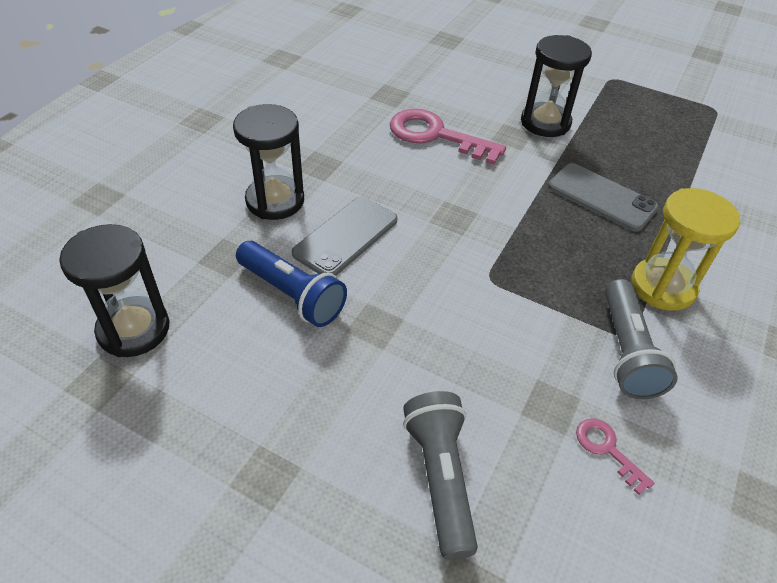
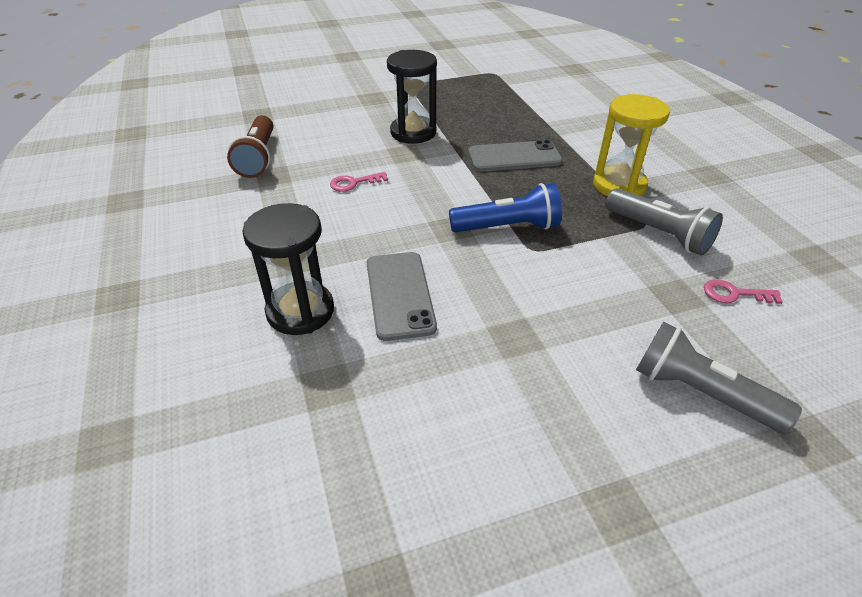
camera: 45 degrees left, 5 degrees down
black hourglass [59,224,169,357] -> none
blue flashlight [236,241,347,327] -> blue flashlight moved to [449,183,562,232]
pink key [390,109,506,165] -> pink key [330,172,388,192], size x0.48
none -> brown flashlight [227,115,274,178]

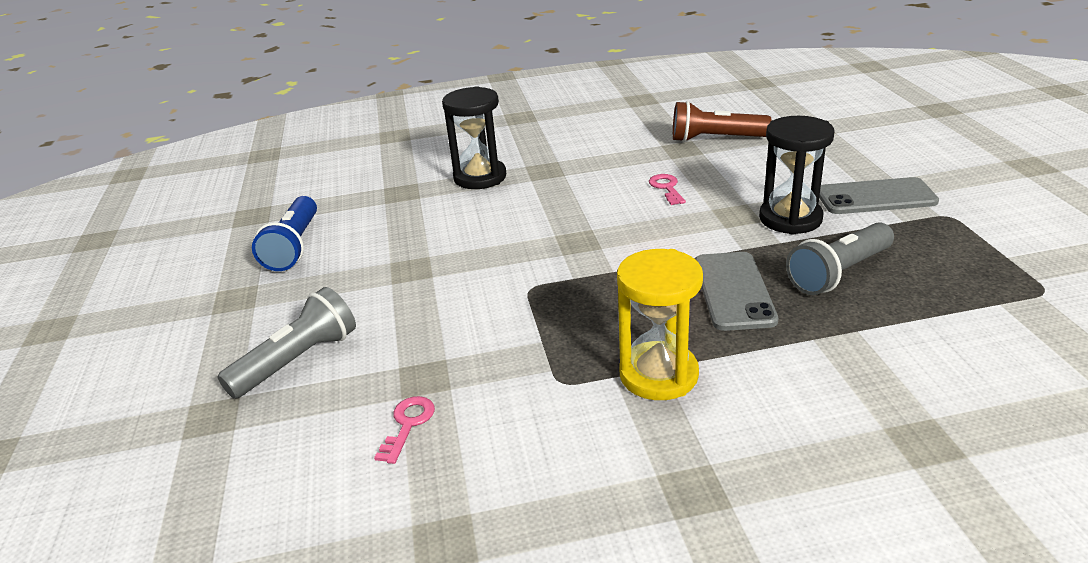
camera: 100 degrees right, 10 degrees down
grey phone [367,252,437,341] -> grey phone moved to [819,177,939,214]
blue flashlight [449,183,562,232] -> blue flashlight moved to [252,196,317,271]
grey flashlight [606,188,723,256] -> grey flashlight moved to [786,222,894,295]

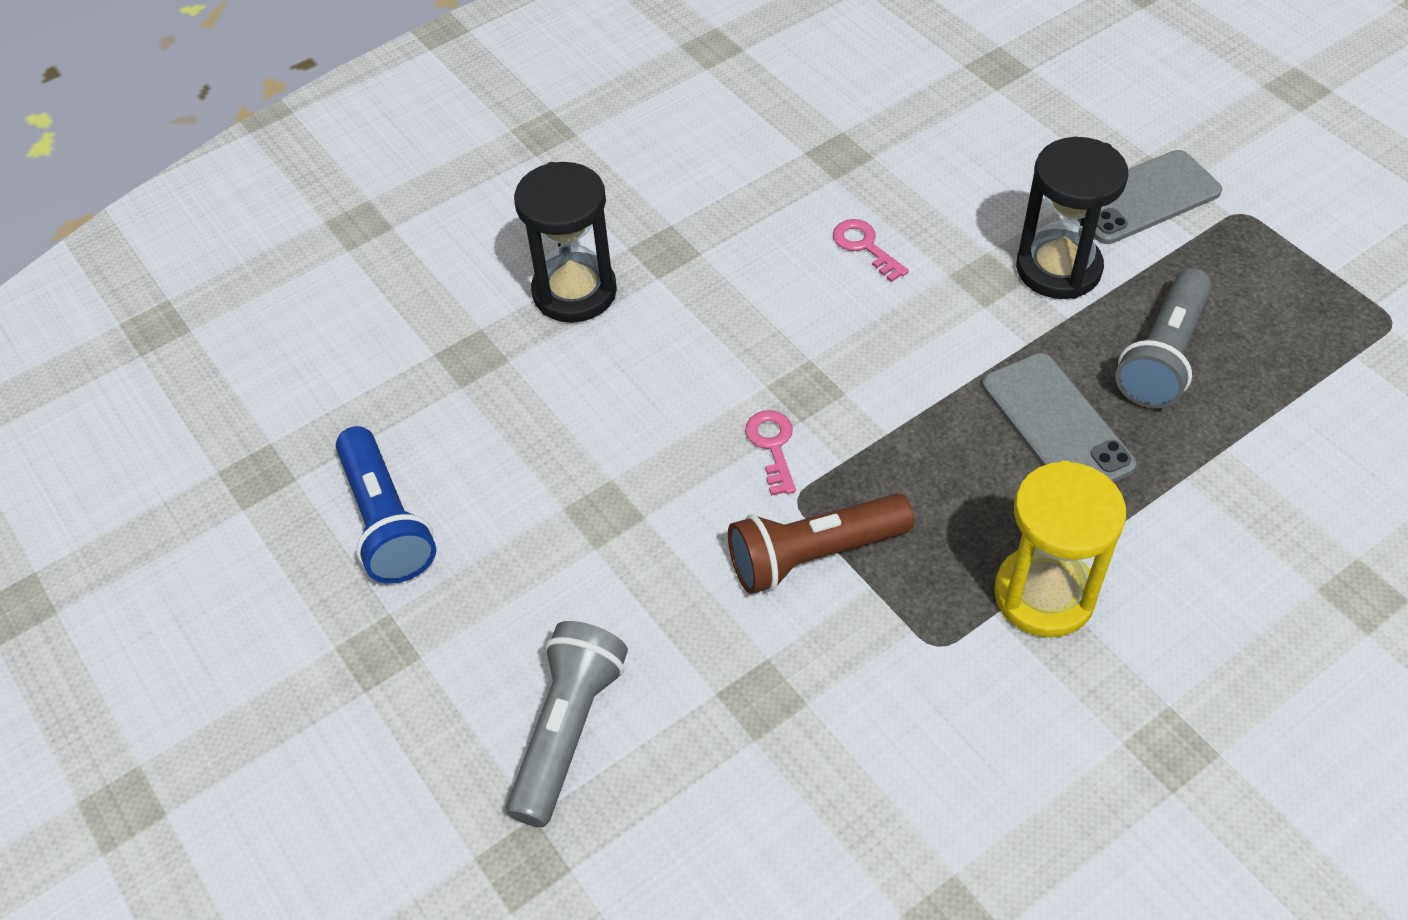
camera: 25 degrees left, 20 degrees up
pink key [374,396,435,464] -> pink key moved to [745,410,796,496]
brown flashlight [673,101,772,142] -> brown flashlight moved to [728,493,914,594]

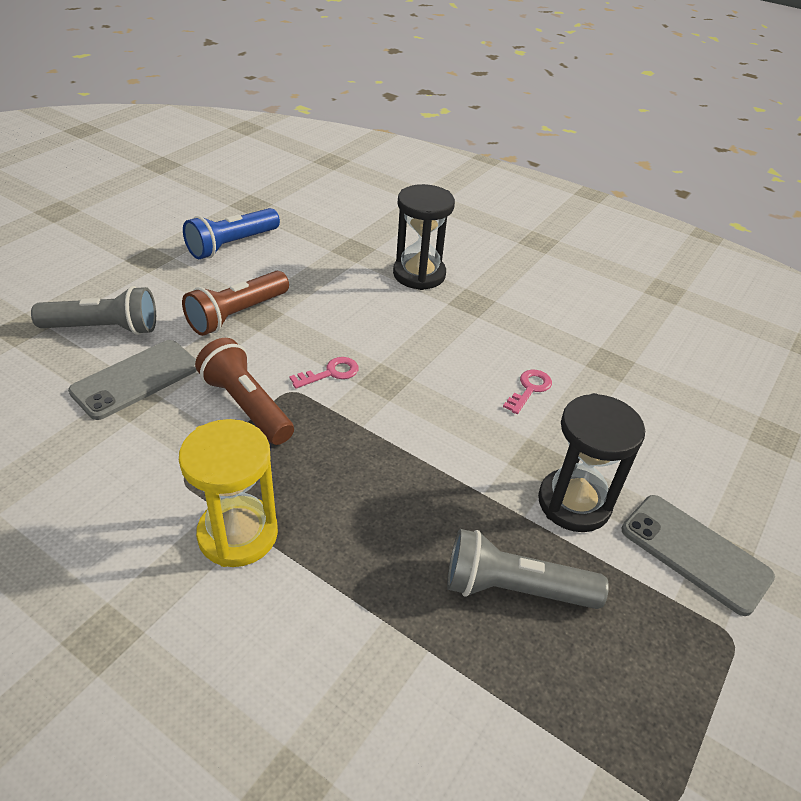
camera: 65 degrees right, 10 degrees down
grey phone [982,353,1136,482] -> grey phone moved to [68,340,197,420]
none -> brown flashlight [182,271,289,336]

